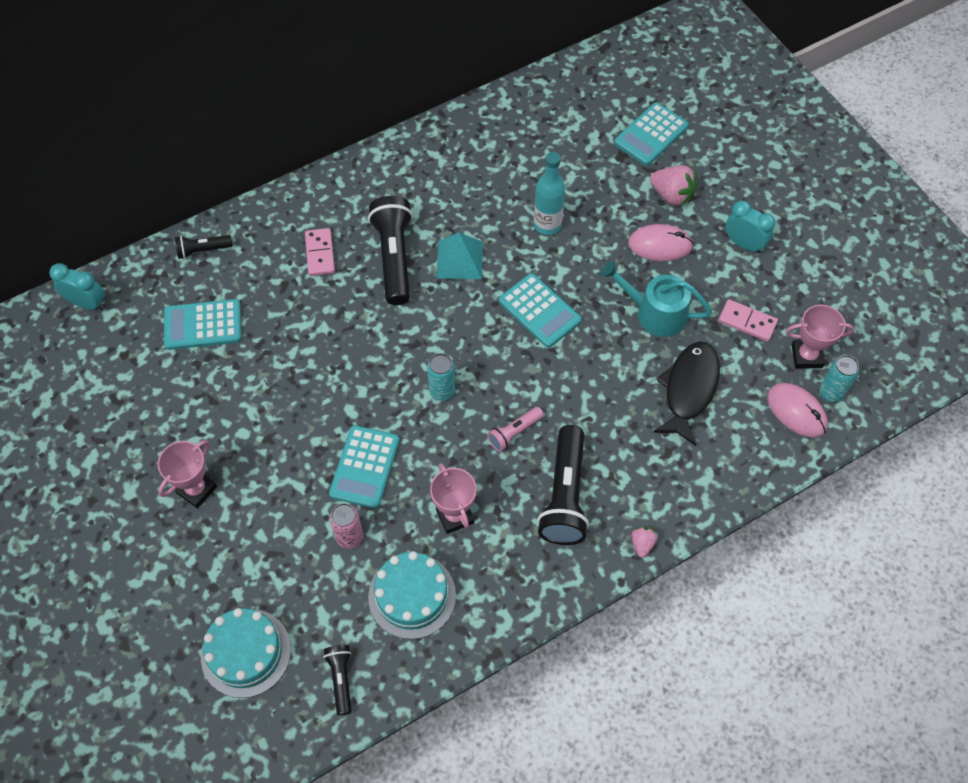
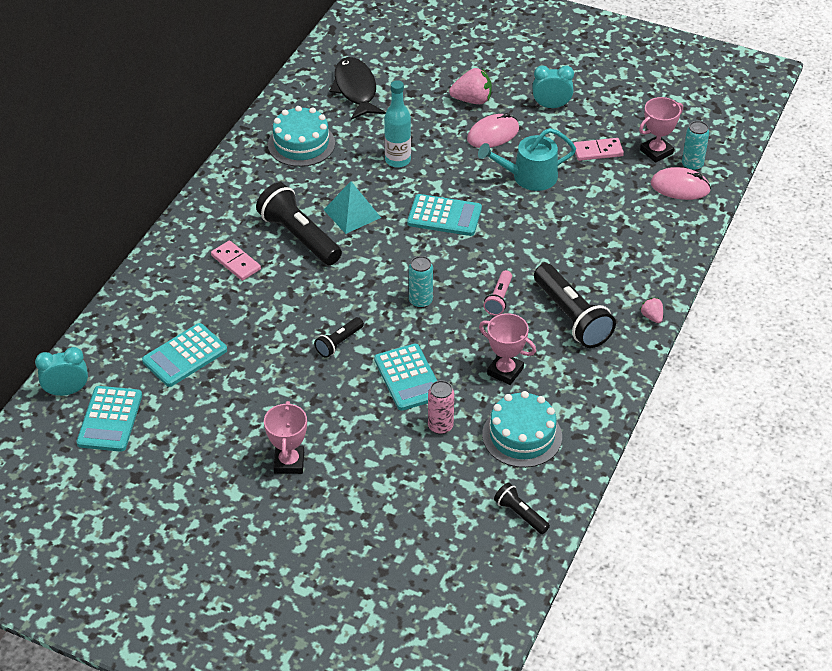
camera: 35 degrees left, 15 degrees down
black flashlight [175,235,233,259] -> black flashlight moved to [314,317,364,358]
turquoise cake [201,608,291,698] -> turquoise cake moved to [268,106,335,167]
turquoise calculator [614,102,689,166] -> turquoise calculator moved to [77,386,142,452]
black fish [654,342,720,446] -> black fish moved to [330,57,386,120]

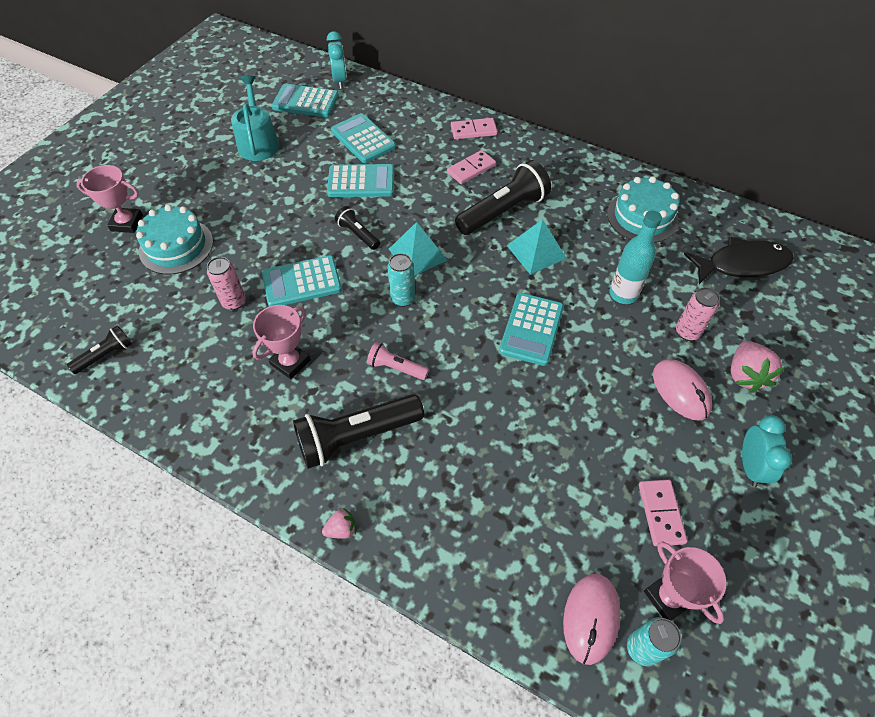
camera: 95 degrees right, 10 degrees up
pink trophy [264,401,307,474] -> pink trophy moved to [76,165,143,233]
turquoise watering can [478,128,576,191] -> turquoise watering can moved to [231,75,279,161]
turquoise cake [482,391,562,468] -> turquoise cake moved to [136,205,213,275]
none -> turquoise calculator [327,164,394,197]
none -> turquoise pyramid [389,222,448,276]
none -> pink domino [451,118,497,139]
none -> pink can [676,287,720,341]

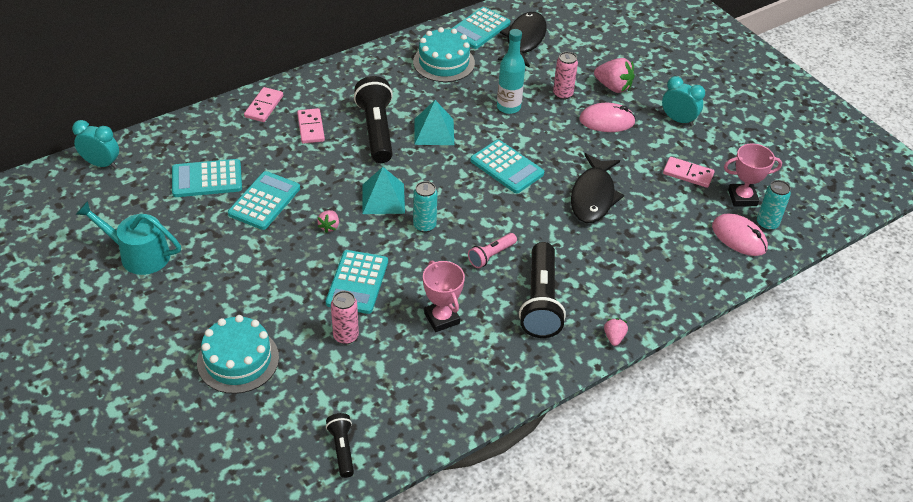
camera: 65 degrees left, 10 degrees down
pink trophy [76,165,143,233] -> none
turquoise calculator [272,84,339,117] -> turquoise calculator moved to [450,7,510,49]
black flashlight [335,206,380,250] -> pink strawberry [317,210,339,233]
none -> black fish [571,153,624,223]

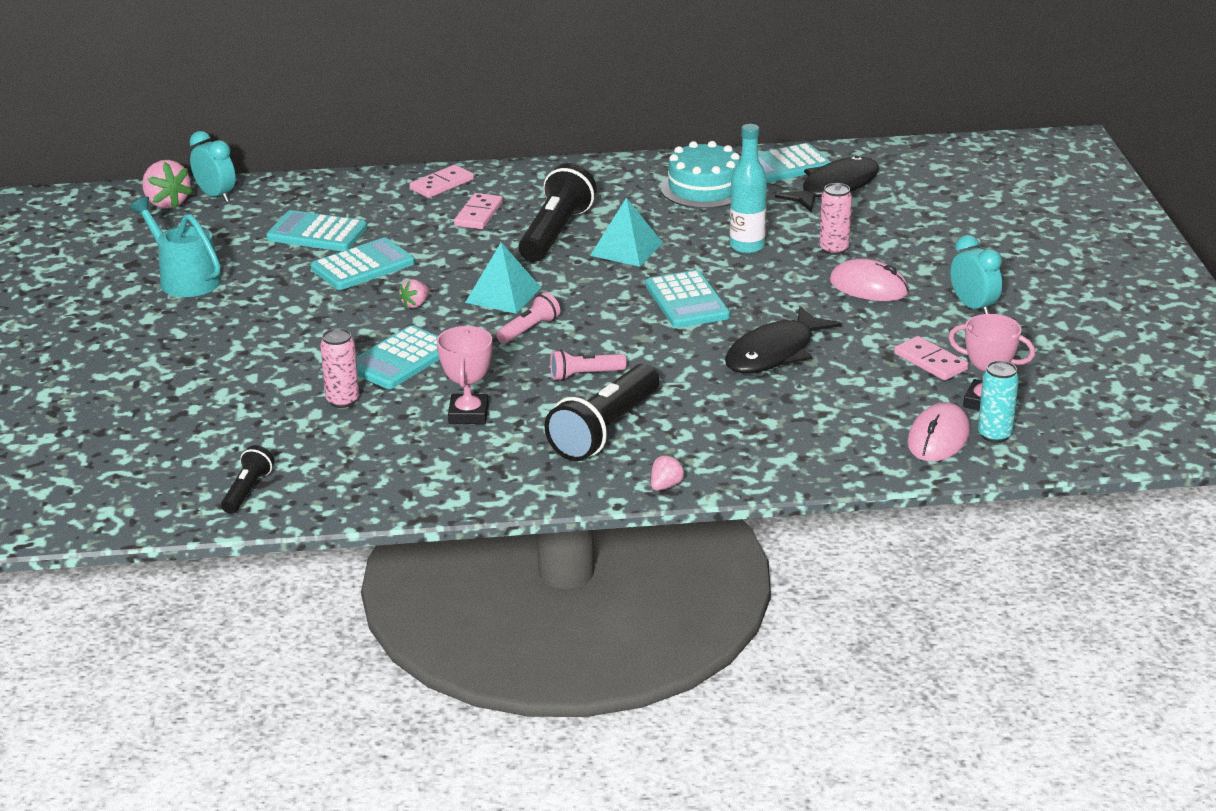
camera: 30 degrees right, 15 degrees down
turquoise cake [197,315,279,394] -> none
turquoise can [413,181,438,233] -> pink flashlight [496,292,560,344]
pink strawberry [594,58,635,93] -> pink strawberry moved to [142,160,193,209]
pink mouse [712,214,768,256] -> pink mouse turned 45 degrees clockwise [907,402,970,461]

